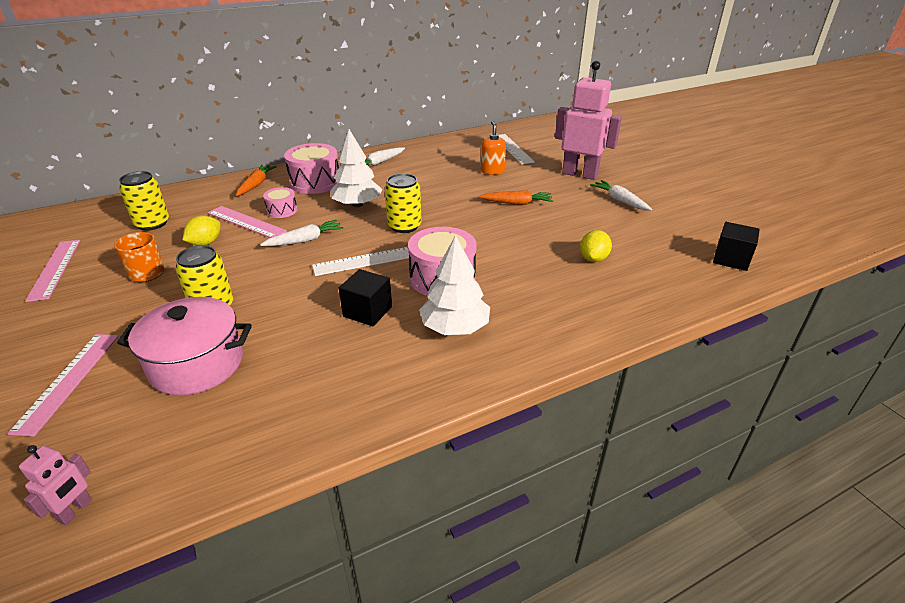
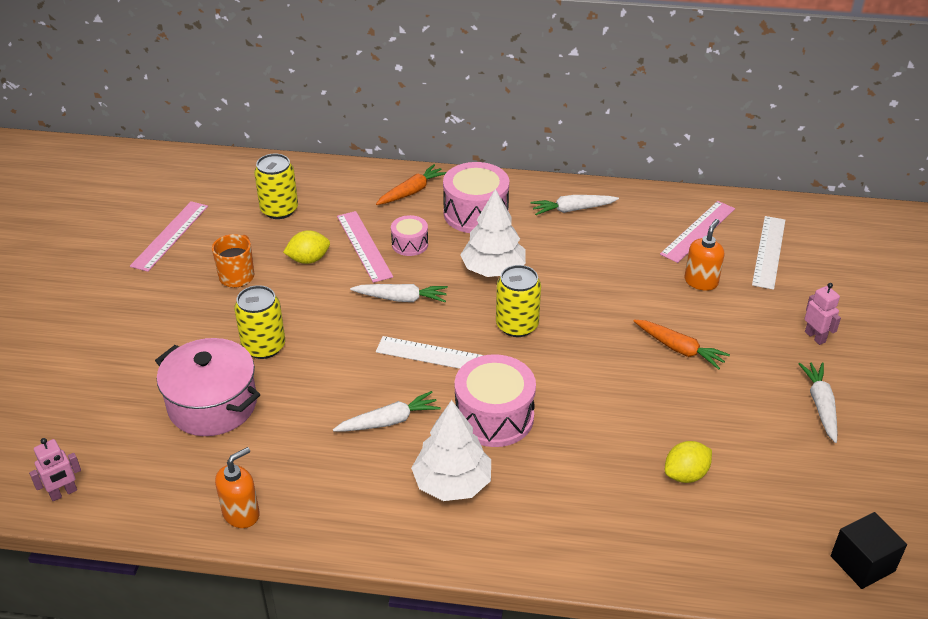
camera: 35 degrees right, 5 degrees up
pink ruler [7,334,119,437] -> pink ruler moved to [660,201,735,263]
black cube [339,269,392,326] -> white carrot [333,391,441,431]
pink robot [555,61,622,180] -> pink robot [805,283,841,345], size x0.44
none -> orange soap dispenser [215,447,260,528]

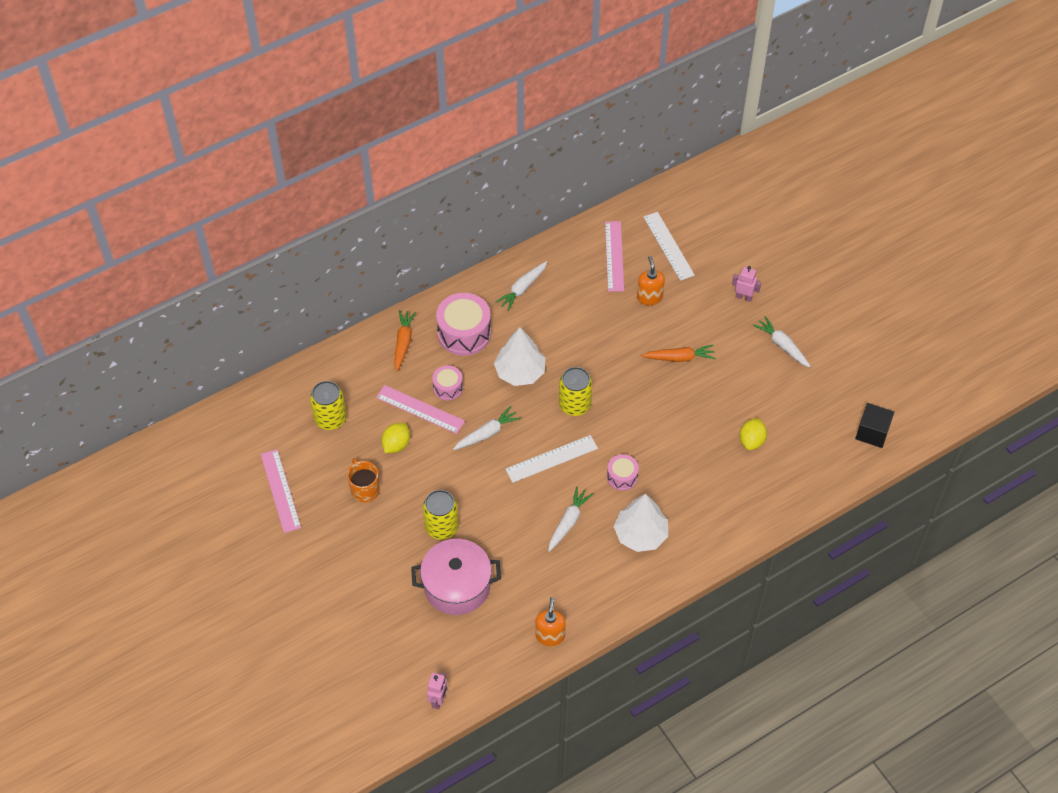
camera: 40 degrees left, 15 degrees up
pink drum [454,354,536,447] -> pink drum [607,454,639,491], size x0.55

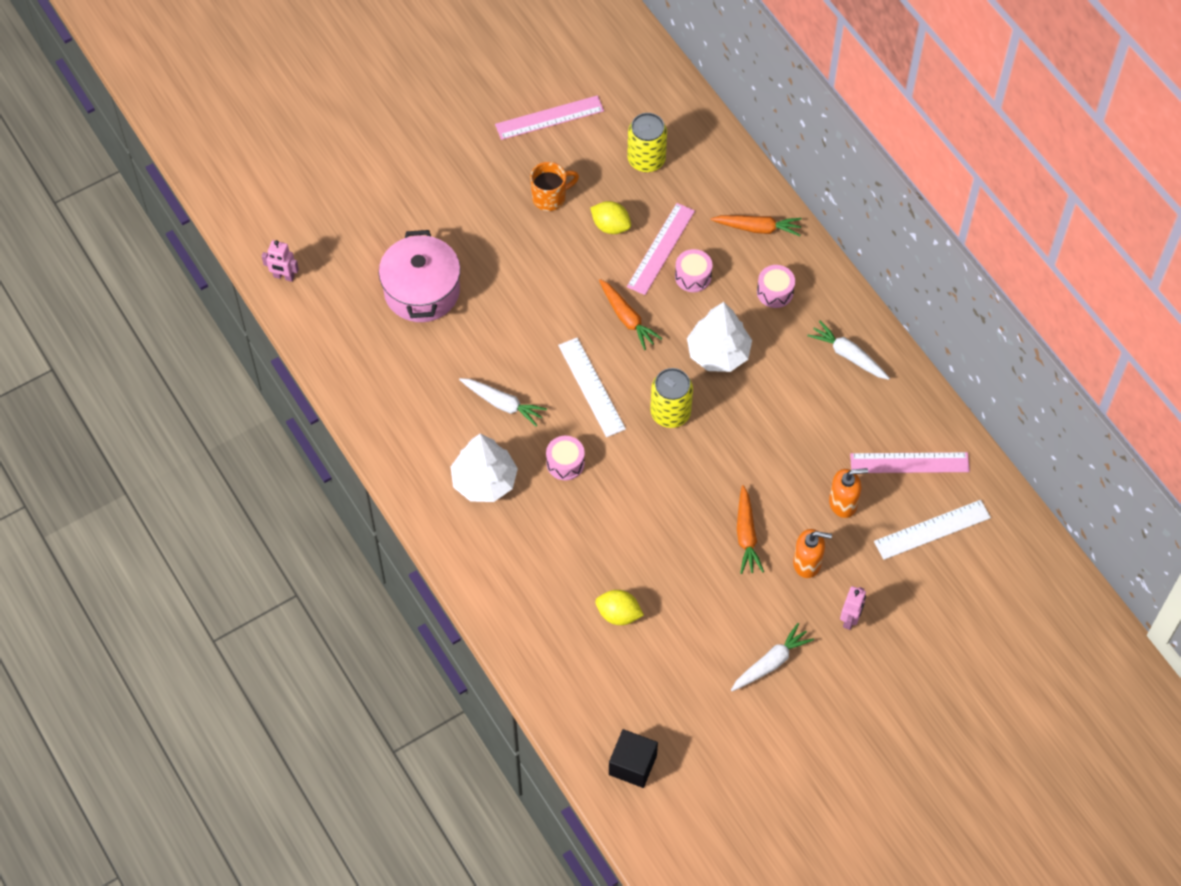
camera: 90 degrees right, 5 degrees up
yellow can [423,490,459,540] -> none
pink drum [436,293,491,356] -> pink drum [757,265,795,308], size x0.55
white carrot [453,406,521,450] -> orange carrot [599,279,662,350]
orange soap dispenser [535,597,566,646] -> orange soap dispenser moved to [793,529,832,578]

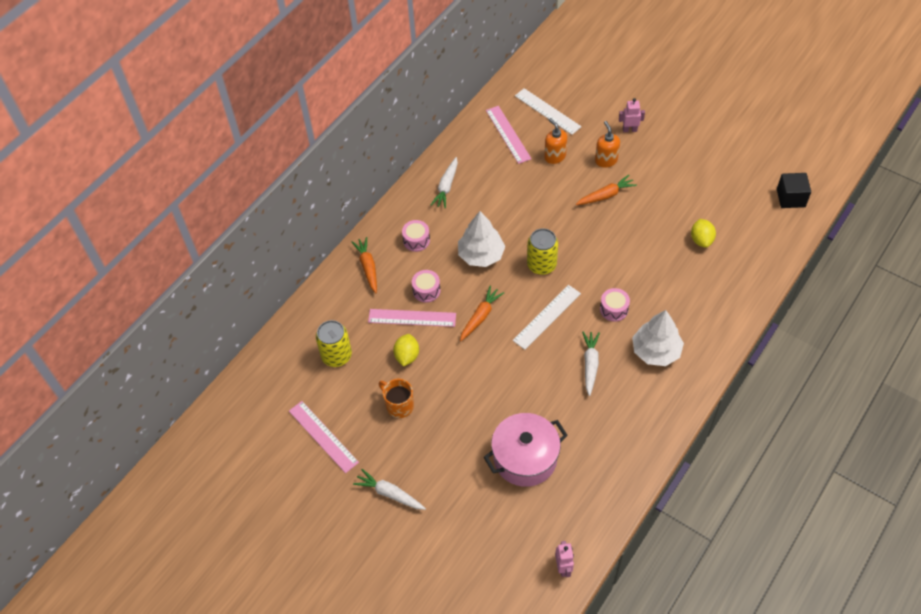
camera: 110 degrees left, 5 degrees down
white carrot [731,623,814,691] -> white carrot moved to [353,469,426,510]

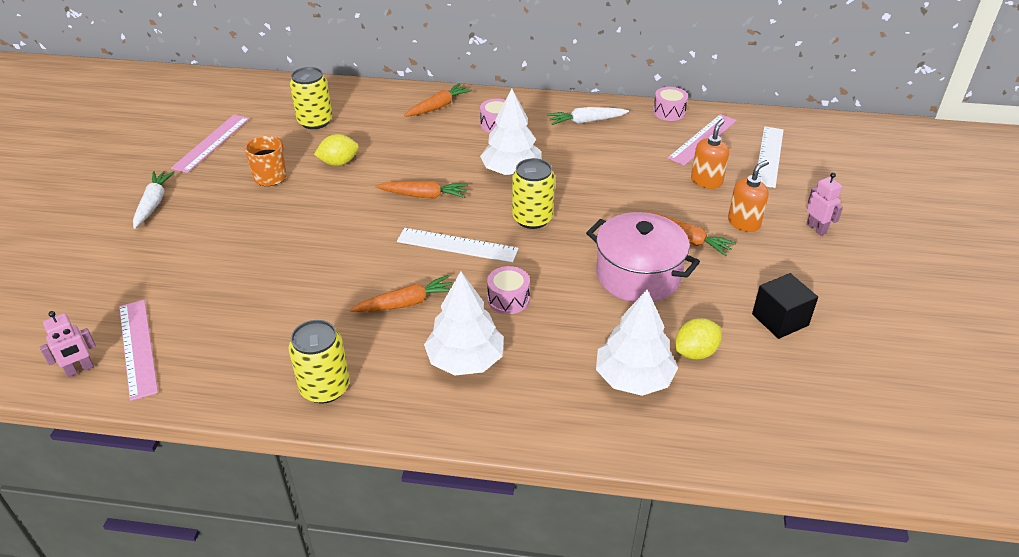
camera: 60 degrees right, 15 degrees down
pink ruler [368,309,456,327] -> pink ruler moved to [119,300,158,401]
pink drum [412,270,441,303] -> pink drum moved to [653,87,688,121]
pink pot [484,413,568,487] -> pink pot moved to [586,212,700,302]
white carrot [582,331,600,396] -> orange carrot [350,275,453,312]
black cube [777,173,811,208] -> black cube moved to [752,273,818,339]
none -> yellow can [288,320,350,404]
none -> white tree [596,289,678,396]

